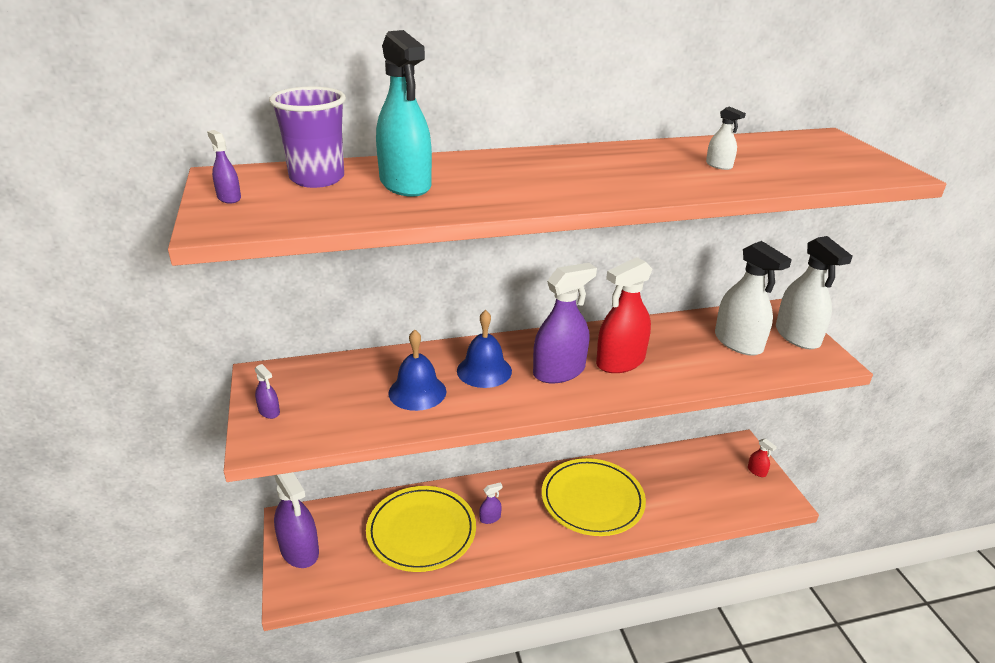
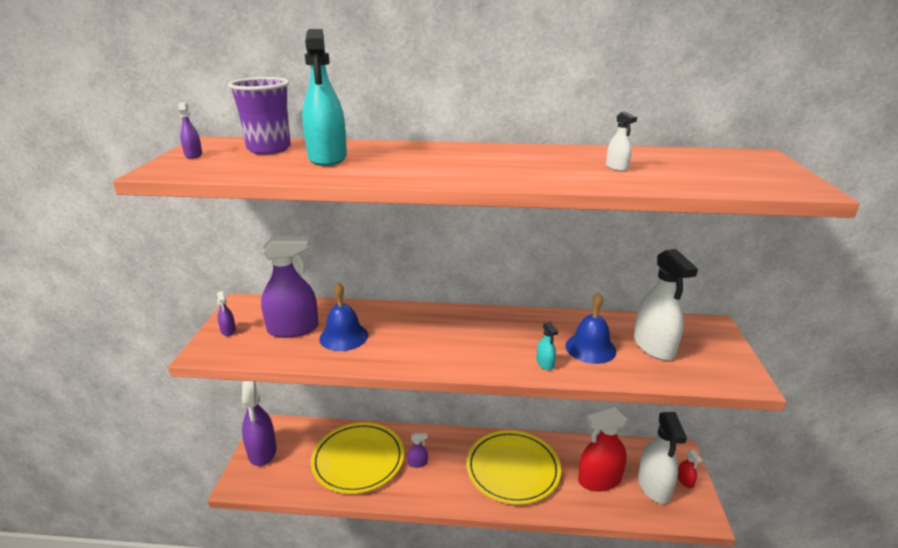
camera: 20 degrees right, 5 degrees down
blue bell [457,310,512,388] -> blue bell moved to [565,293,616,364]
purple spray bottle [533,263,597,383] -> purple spray bottle moved to [261,236,319,338]
red spray bottle [596,257,653,373] -> red spray bottle moved to [578,407,627,492]
white spray bottle [776,236,853,349] -> white spray bottle moved to [638,412,687,504]
none -> turquoise spray bottle [536,322,558,370]

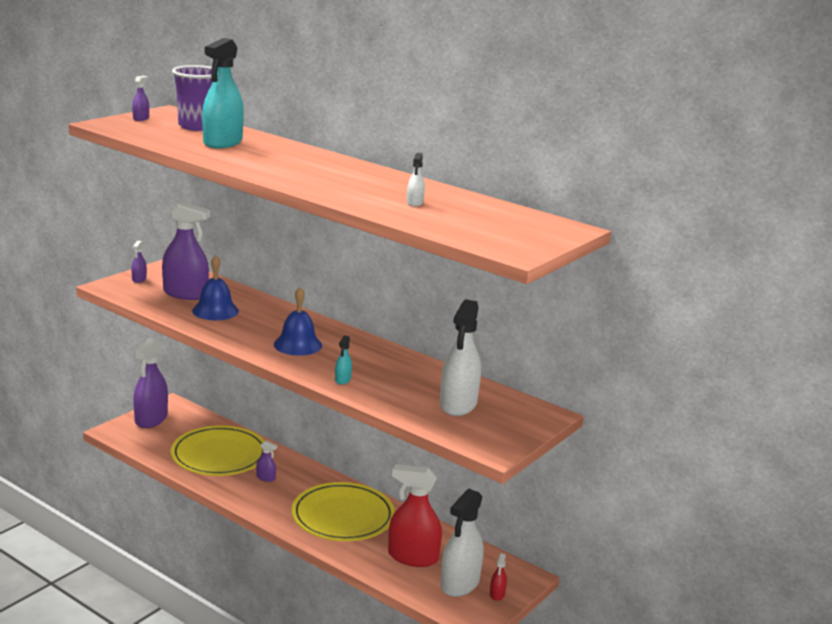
camera: 30 degrees right, 5 degrees down
blue bell [565,293,616,364] -> blue bell moved to [274,287,322,356]

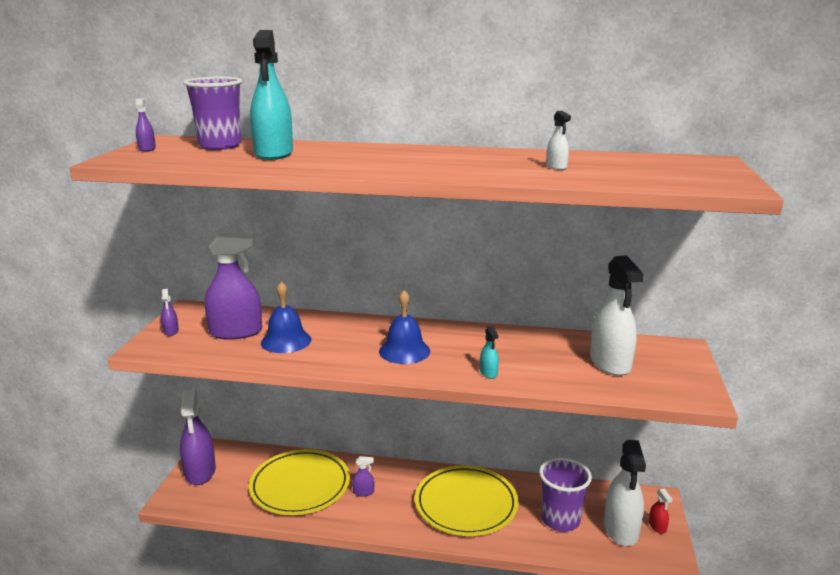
camera: 25 degrees left, 0 degrees up
red spray bottle [388,464,442,567] -> purple cup [539,457,592,532]

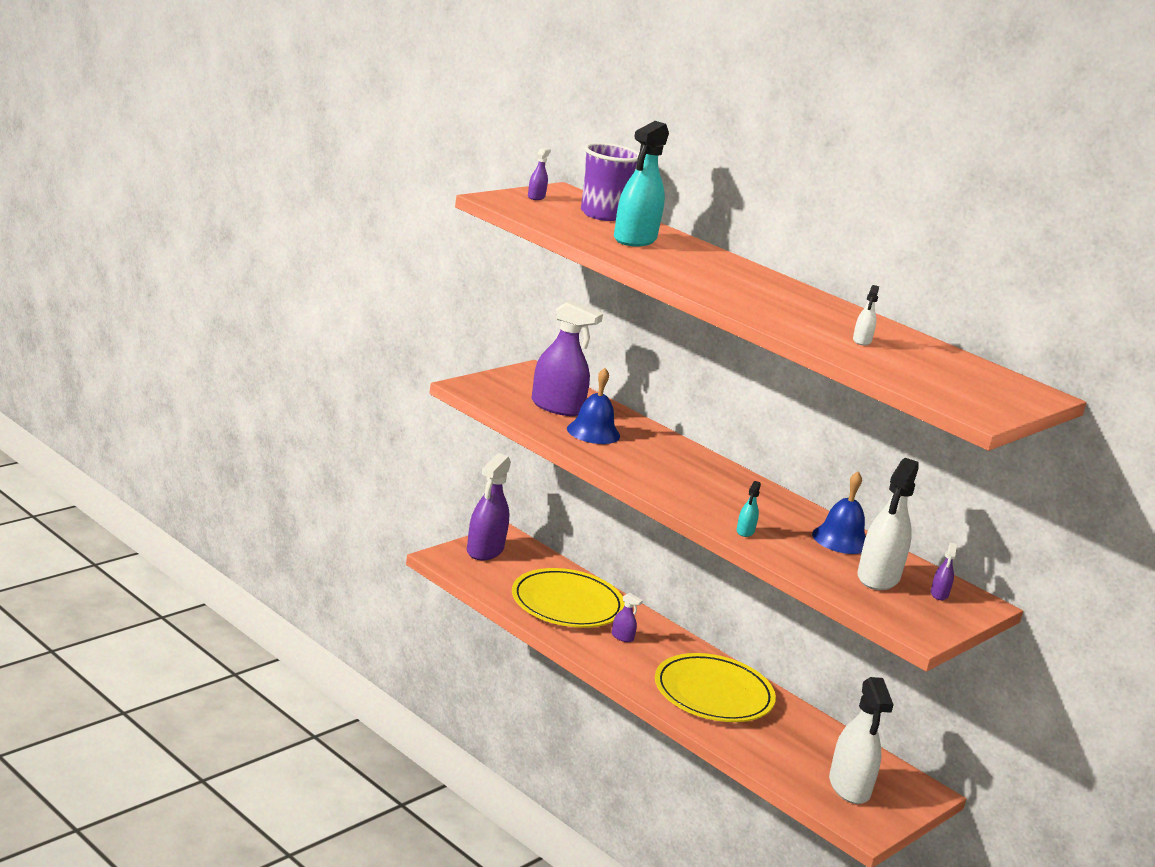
camera: 30 degrees right, 0 degrees up
purple spray bottle [161,289,179,336] -> purple spray bottle moved to [931,542,957,600]
blue bell [379,290,430,364] -> blue bell moved to [812,471,866,554]
purple cup [539,457,592,532] -> none
white spray bottle [604,440,646,546] -> white spray bottle turned 45 degrees counterclockwise [829,677,894,804]
red spray bottle [649,488,673,534] -> none

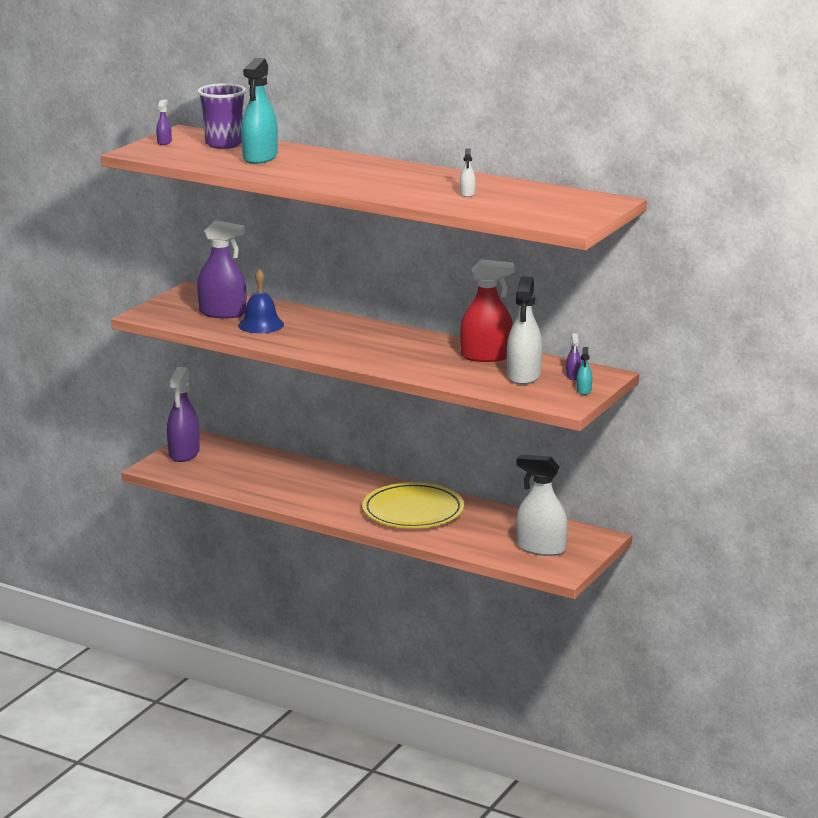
camera: 10 degrees left, 0 degrees up
yellow plate [512,568,625,628] -> none
purple spray bottle [612,593,643,642] -> none
turquoise spray bottle [737,481,761,537] -> turquoise spray bottle moved to [577,347,592,395]
blue bell [812,471,866,554] -> red spray bottle [460,259,514,362]
white spray bottle [829,677,894,804] -> white spray bottle turned 135 degrees clockwise [516,455,568,556]

